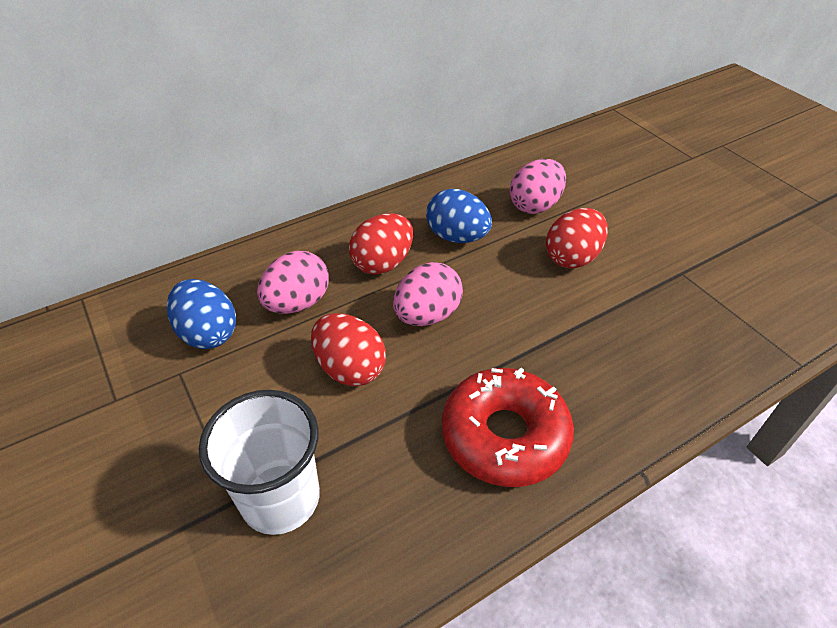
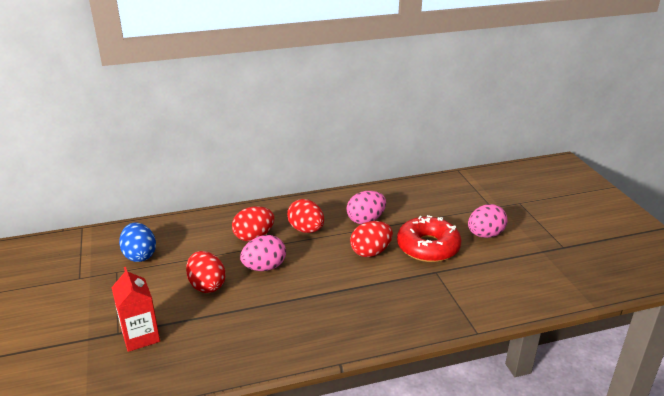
camera: 15 degrees right, 15 degrees down
white cup [199,390,320,535] -> red carton [111,267,160,352]
pink egg [257,251,329,314] -> pink egg moved to [468,204,507,238]
blue egg [426,189,492,243] -> red egg [287,199,324,233]
red donut [442,368,574,487] -> red donut moved to [397,215,462,262]

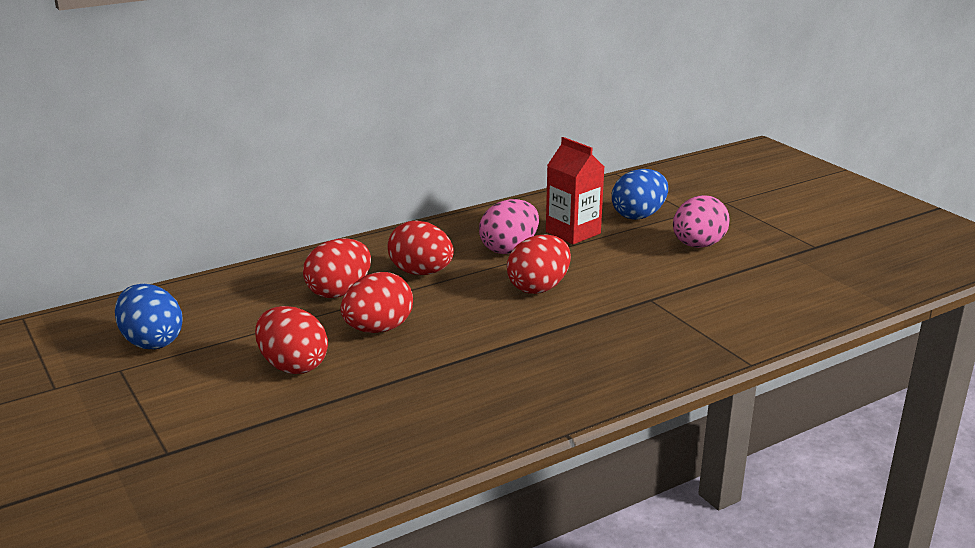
camera: 15 degrees left, 5 degrees down
red carton [111,267,160,352] -> red carton moved to [546,137,604,244]
pink egg [240,235,286,271] -> red egg [341,272,413,333]
red donut [397,215,462,262] -> none
none -> blue egg [612,169,668,220]

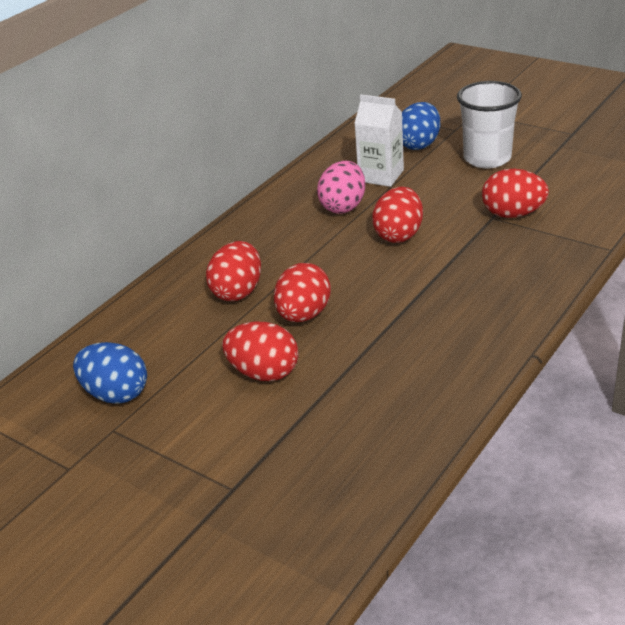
camera: 20 degrees left, 10 degrees up
red egg [388,220,454,275] -> red egg moved to [482,169,549,218]
red carton [546,137,604,244] -> white carton [354,95,404,187]
pink egg [673,195,730,248] -> white cup [457,81,522,168]

